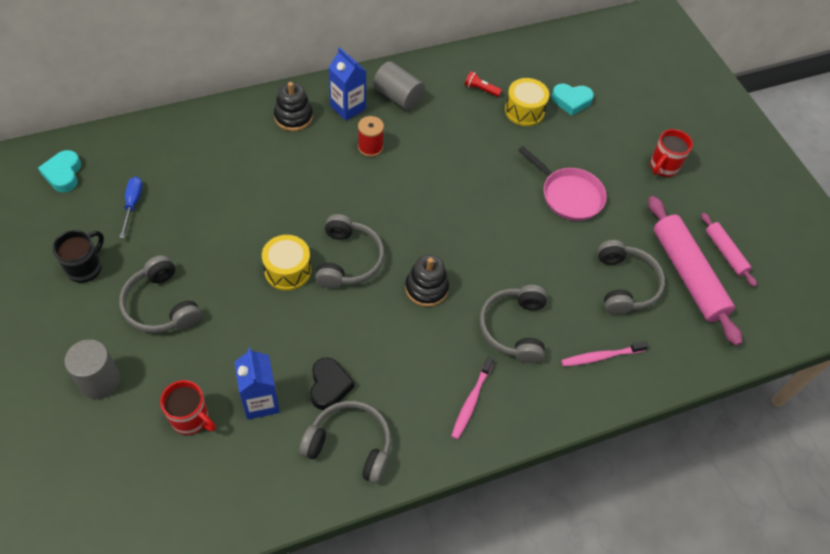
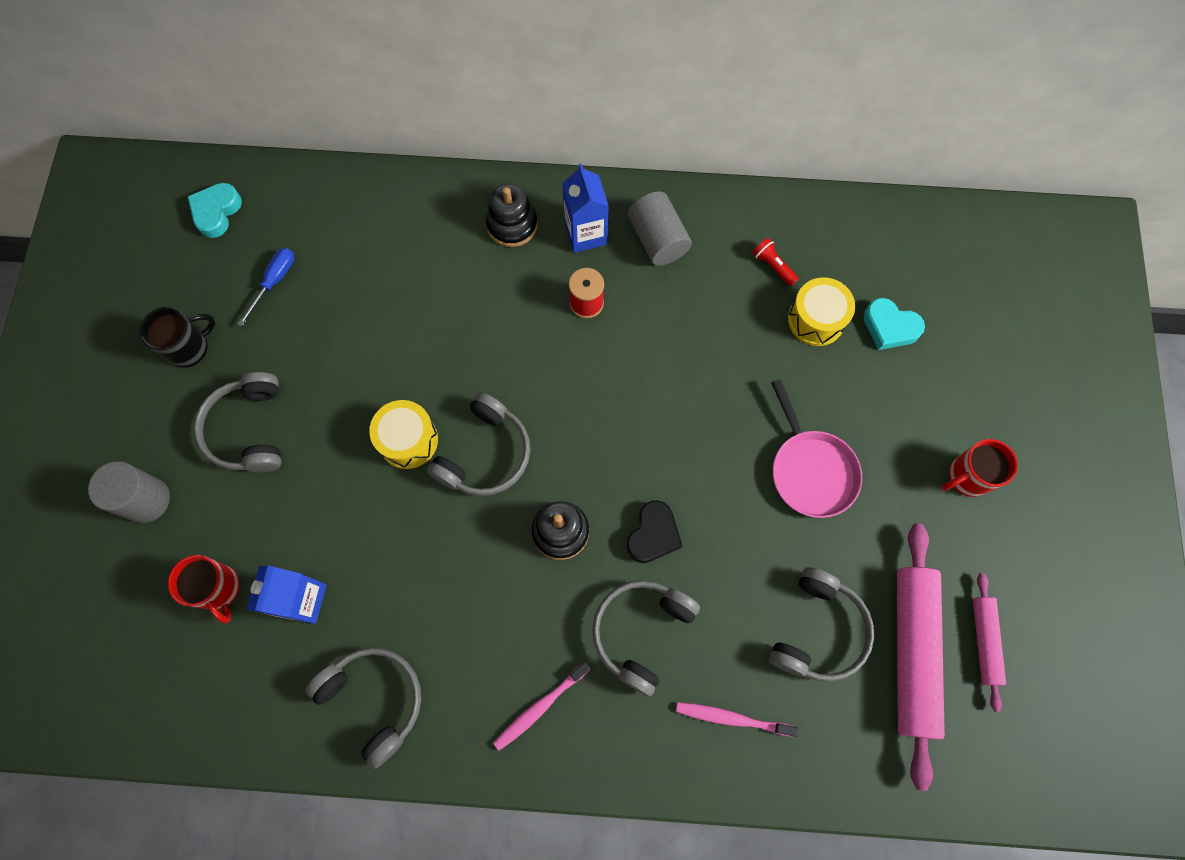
camera: 30 degrees right, 15 degrees up
black heart [310,357,354,410] -> black heart moved to [626,500,683,563]

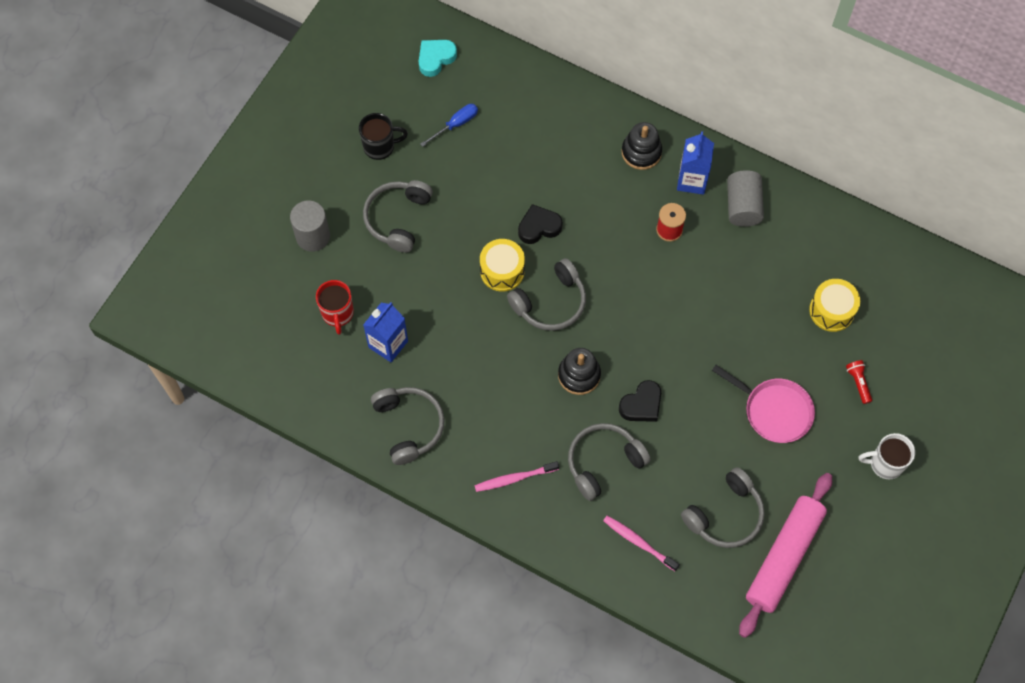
camera: 25 degrees right, 5 degrees down
red flashlight [752,238,799,287] -> red flashlight moved to [846,360,872,404]
pink pan [771,379,862,518] -> pink pan turned 60 degrees counterclockwise [712,365,815,443]
turquoise heart [864,298,925,350] -> none
red mug [942,439,1018,497] -> white mug [859,433,915,479]
pink rolling pin [973,573,1006,712] -> none
none -> black heart [518,204,563,244]

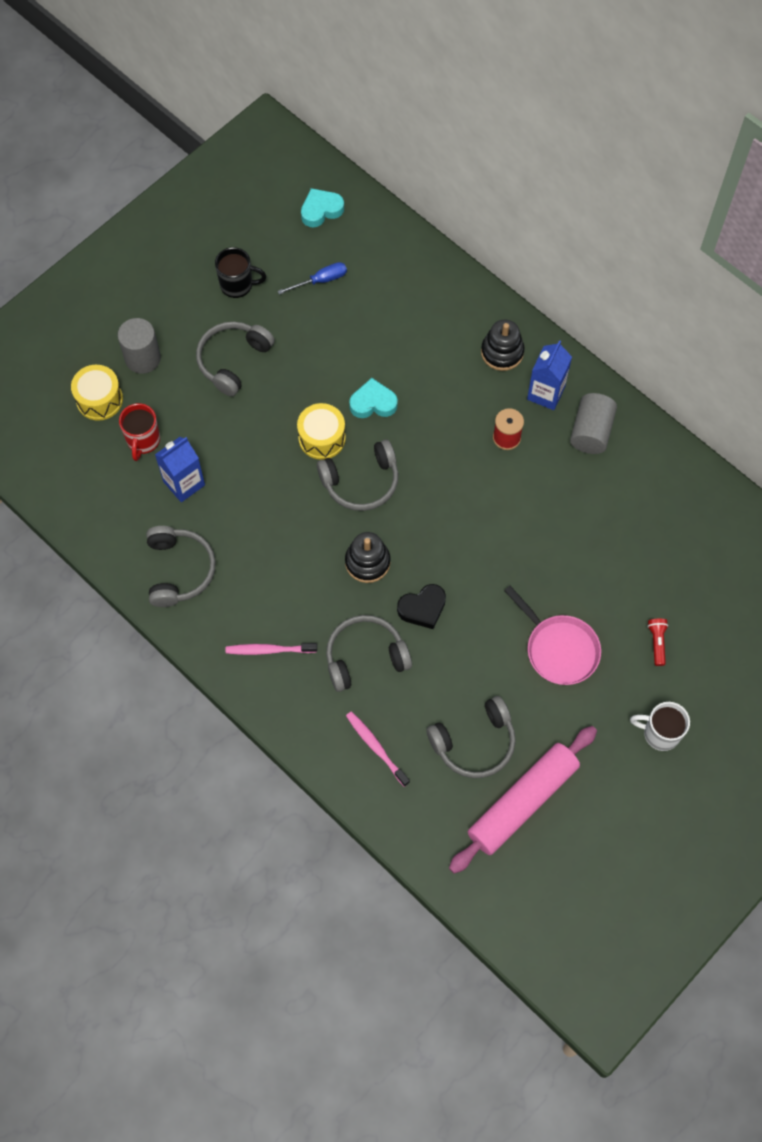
camera: 15 degrees right, 0 degrees up
black heart [518,204,563,244] -> turquoise heart [349,378,398,418]
yellow drum [809,279,860,332] -> yellow drum moved to [71,365,123,421]

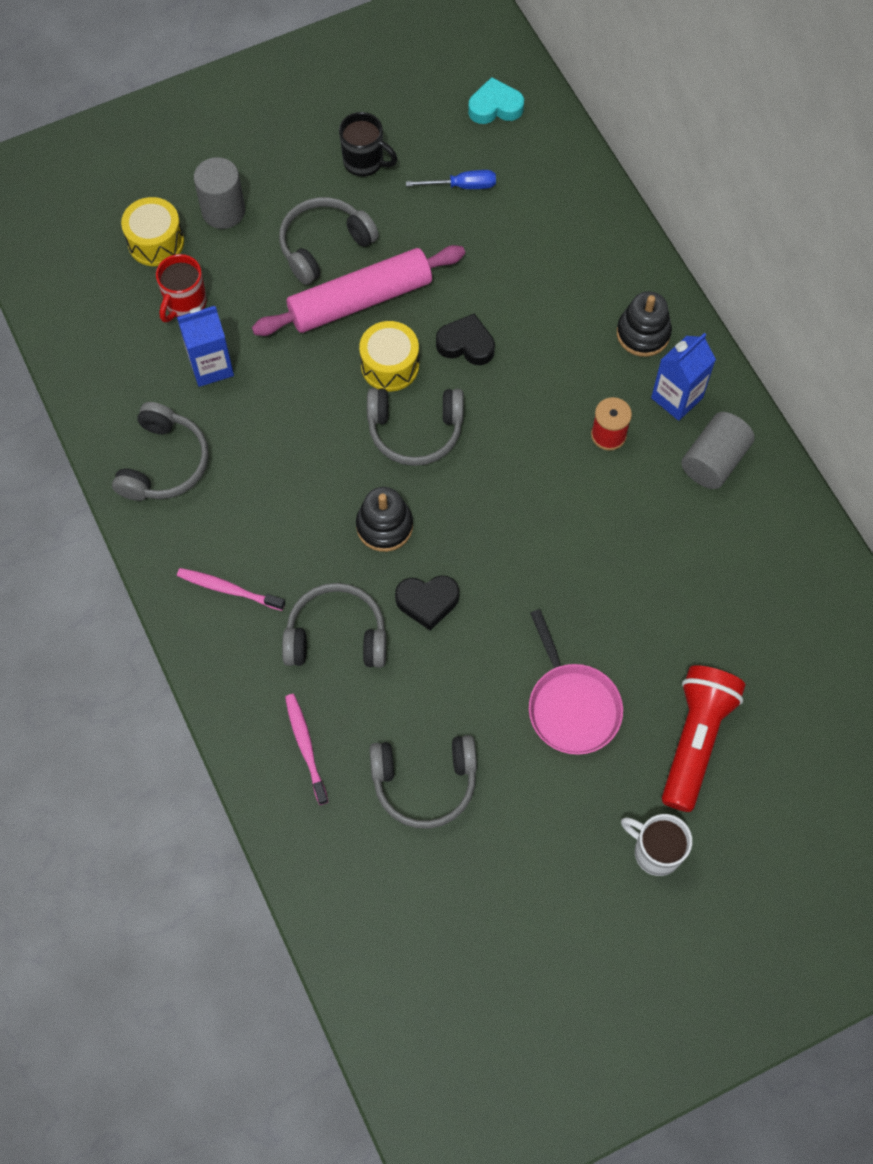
camera: 20 degrees right, 0 degrees up
turquoise heart [349,378,398,418] -> black heart [436,314,495,365]
pink rolling pin [449,726,597,874] -> pink rolling pin moved to [252,245,465,336]
red flashlight [647,619,668,666] -> red flashlight [662,665,746,812], size x2.34

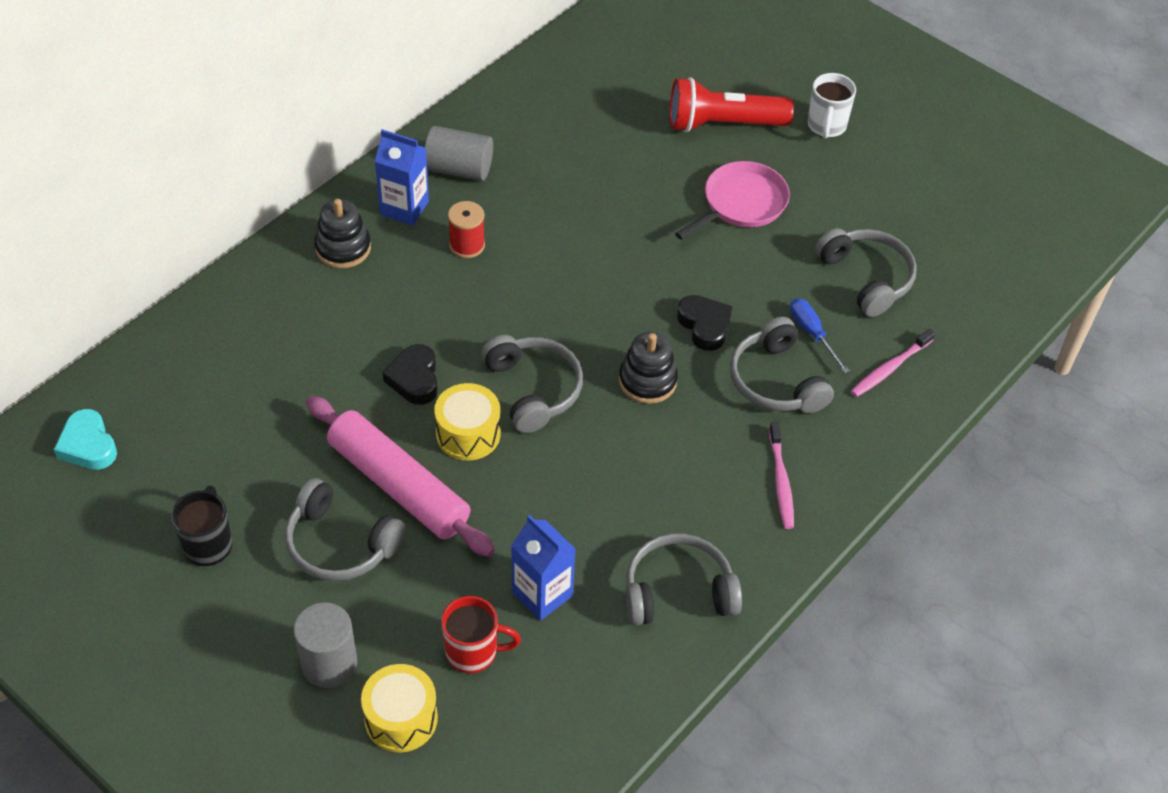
camera: 115 degrees left, 15 degrees down
blue screwdriver [406,170,496,189] -> blue screwdriver moved to [790,298,850,373]

